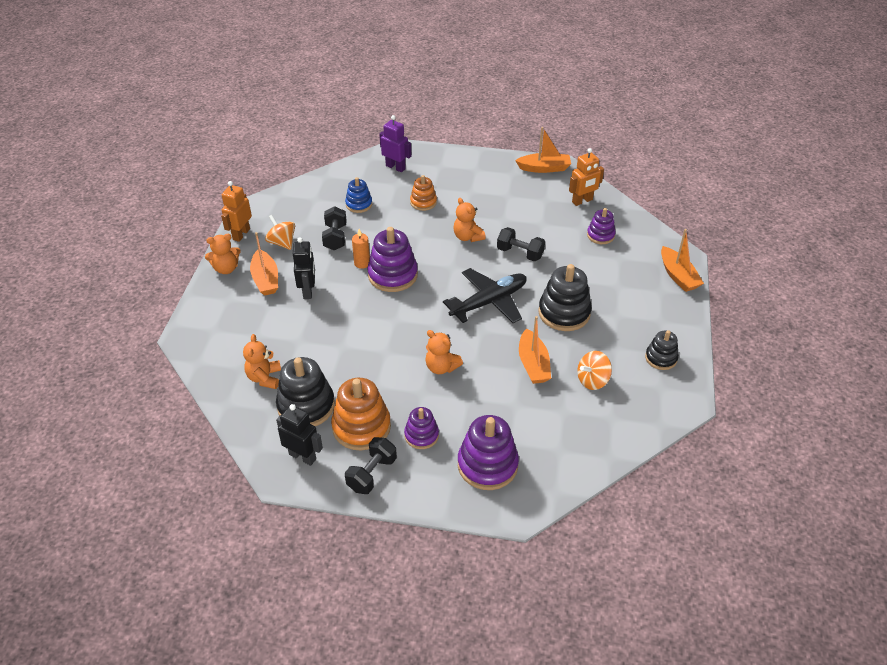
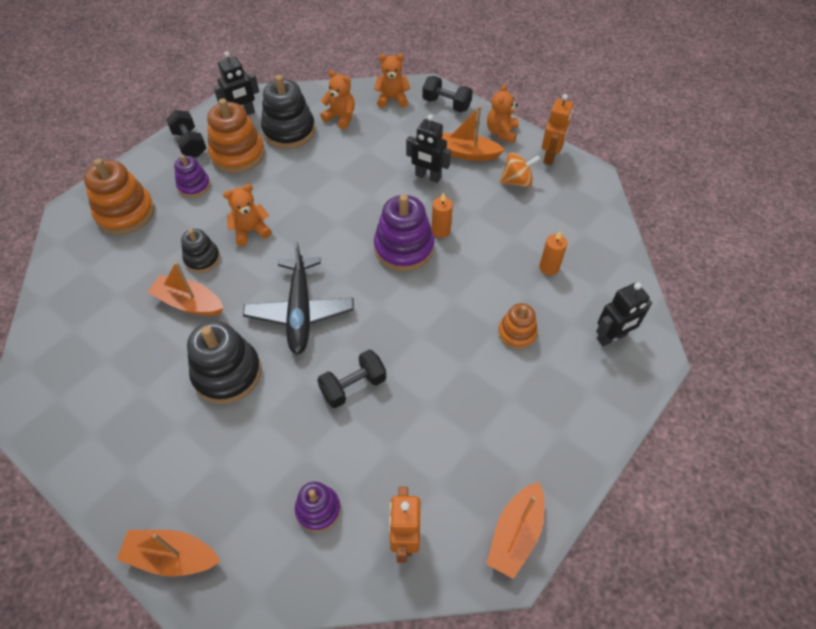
camera: 120 degrees right, 10 degrees up
orange robot [221,181,252,242] -> orange robot turned 60 degrees clockwise [542,94,573,165]
black dumbbell [322,206,347,250] -> black dumbbell moved to [422,76,473,112]
blue stacking toy [345,177,372,213] -> orange candle [539,231,567,275]
purple robot [379,115,411,172] -> black robot [596,283,652,346]
orange teddy bear [453,198,486,242] -> orange teddy bear moved to [374,54,410,108]
purple stacking toy [458,415,519,490] -> orange stacking toy [84,158,154,235]
orange spinning top [577,351,612,390] -> none
black stacking toy [645,330,679,370] -> black stacking toy moved to [181,229,220,273]

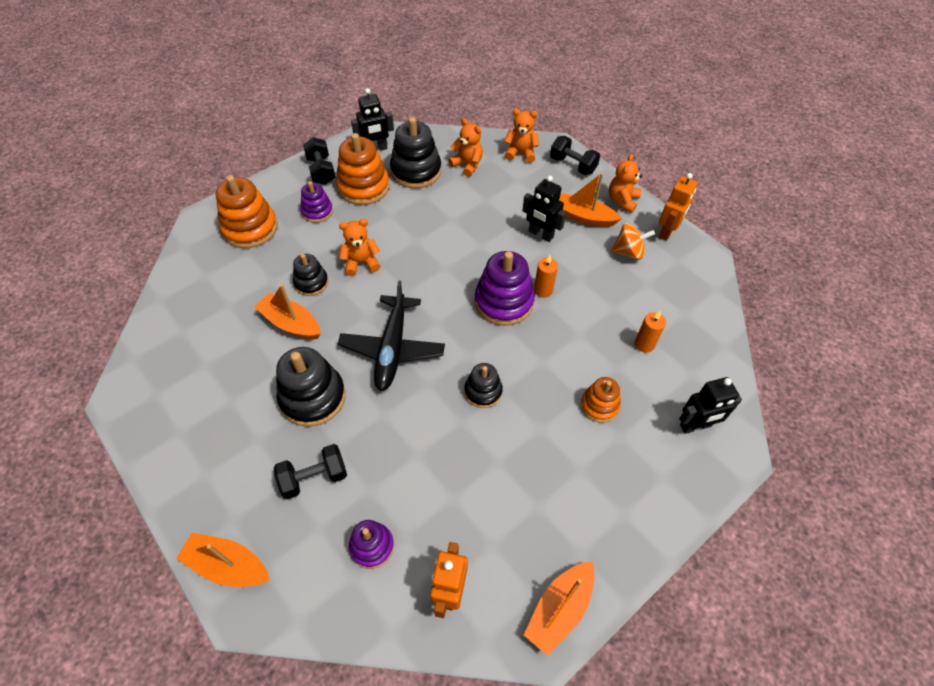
camera: 10 degrees right, 0 degrees up
black dumbbell [317,350,386,408] -> black dumbbell moved to [274,444,347,499]
none -> black stacking toy [464,363,503,408]

